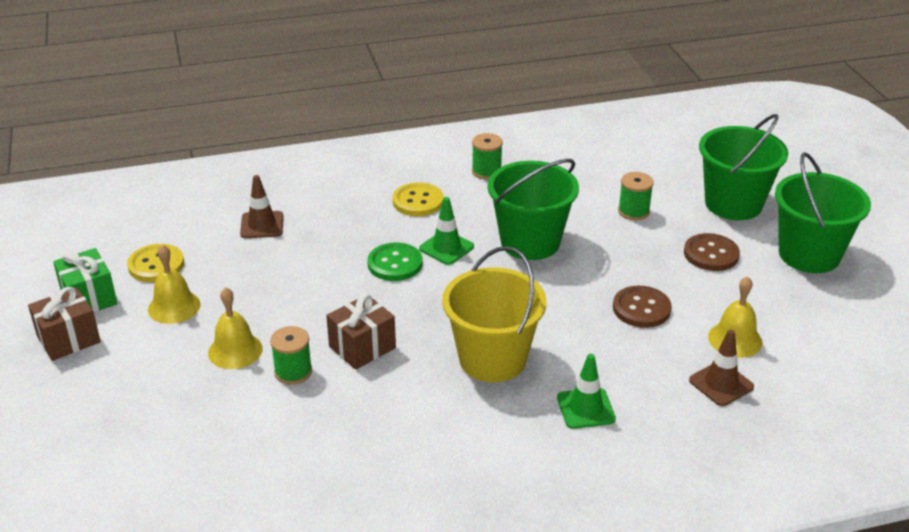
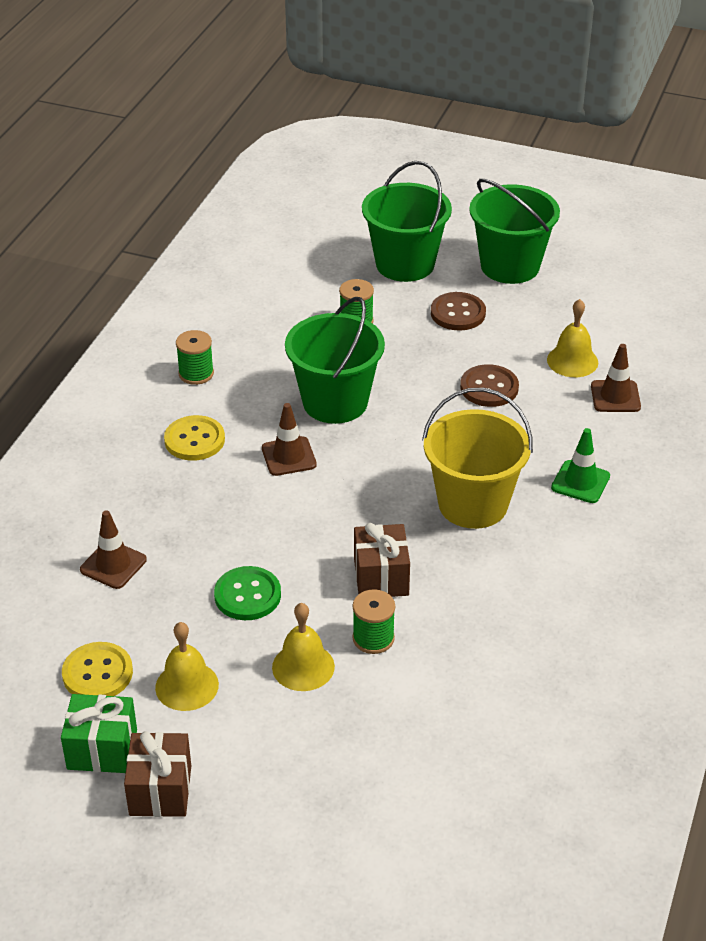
camera: 55 degrees left, 5 degrees up
green button [367,243,422,281] -> green button moved to [214,566,281,620]
green traffic cone [419,197,474,265] -> brown traffic cone [262,403,317,476]

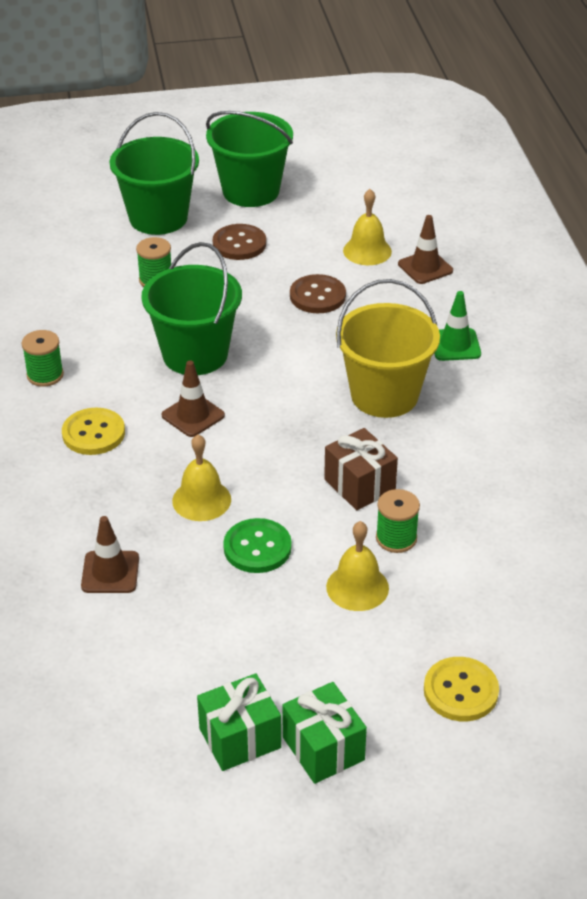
camera: 30 degrees left, 0 degrees up
yellow button [62,642,133,696] -> yellow button moved to [424,657,499,721]
brown gift [124,731,191,817] -> green gift [282,682,367,784]
yellow bell [155,622,219,711] -> yellow bell moved to [172,434,231,521]

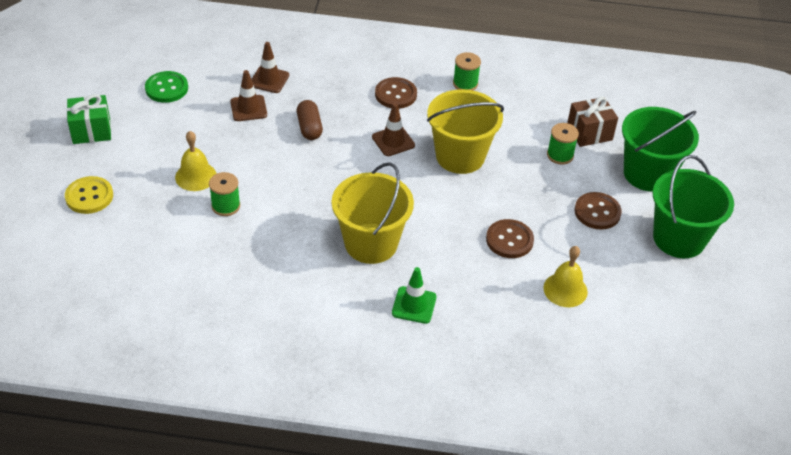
camera: 105 degrees right, 5 degrees up
yellow button [62,408,125,455] -> brown button [375,77,417,109]
green bucket [141,242,242,375] -> yellow bucket [427,89,504,174]
yellow bell [172,434,231,521] -> brown capsule [297,100,323,140]
green gift [197,673,281,771] -> none
green button [223,518,292,573] -> green button moved to [145,71,188,103]
brown gift [324,428,398,510] -> brown gift moved to [567,97,618,147]
brown traffic cone [398,215,453,284] -> brown traffic cone moved to [230,70,267,121]

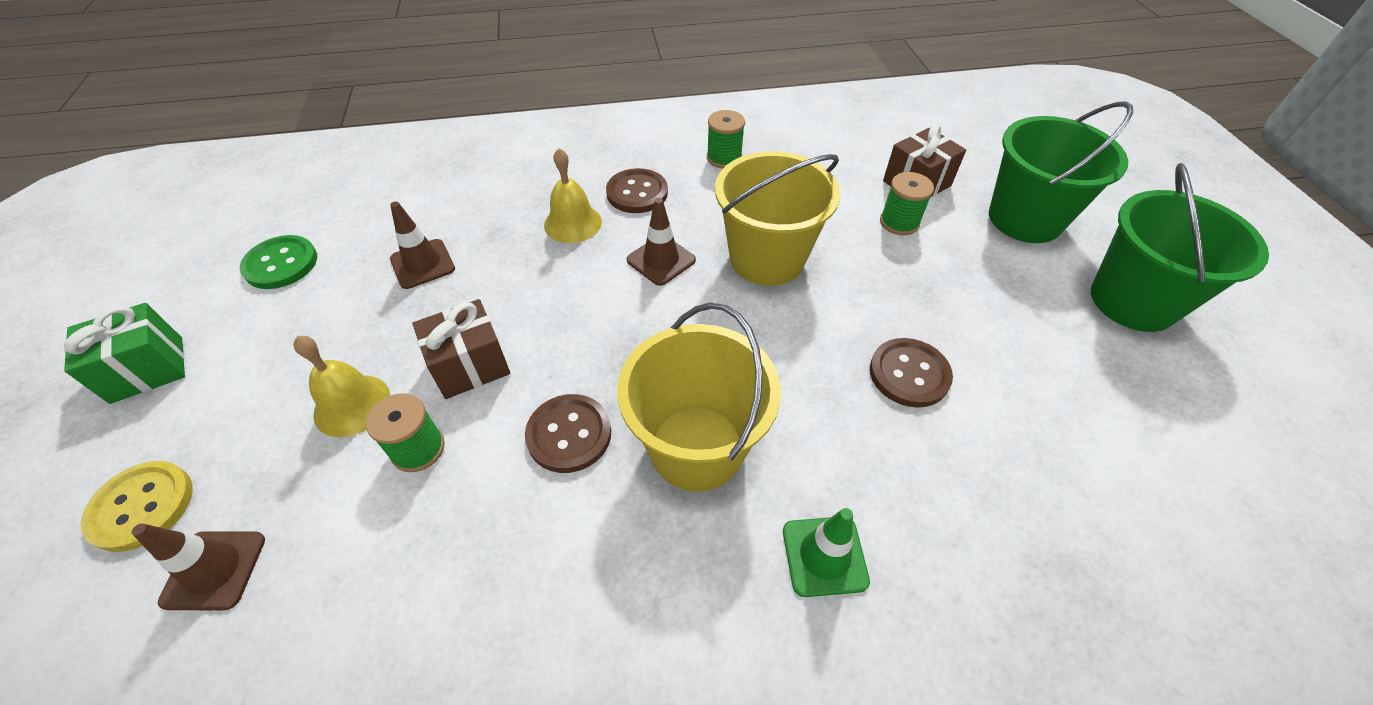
camera: 15 degrees left, 5 degrees up
brown traffic cone [251,42,289,93] -> brown traffic cone moved to [132,523,265,610]
brown capsule [297,100,323,140] -> none
yellow bell [543,246,588,307] -> yellow bell moved to [544,148,602,243]
brown button [575,192,622,230] -> brown button moved to [525,394,611,473]
none -> brown gift [412,299,510,399]

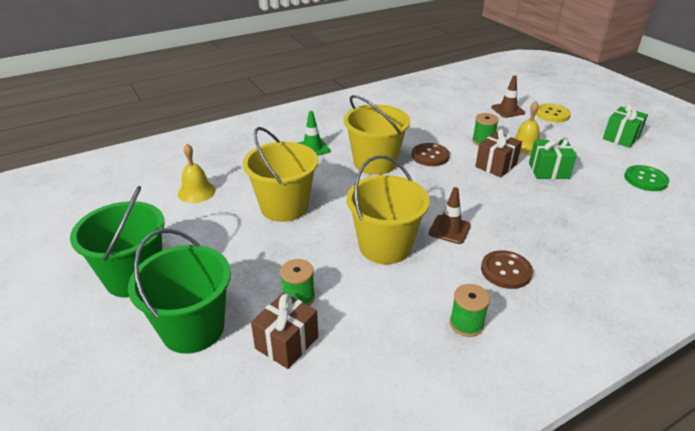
camera: 160 degrees right, 15 degrees down
brown traffic cone [390,201,455,289] -> none
yellow bell [544,148,602,243] -> yellow bell moved to [178,144,216,203]
brown button [870,338,953,408] -> yellow bucket [243,127,318,222]
none -> green gift [529,136,577,179]

